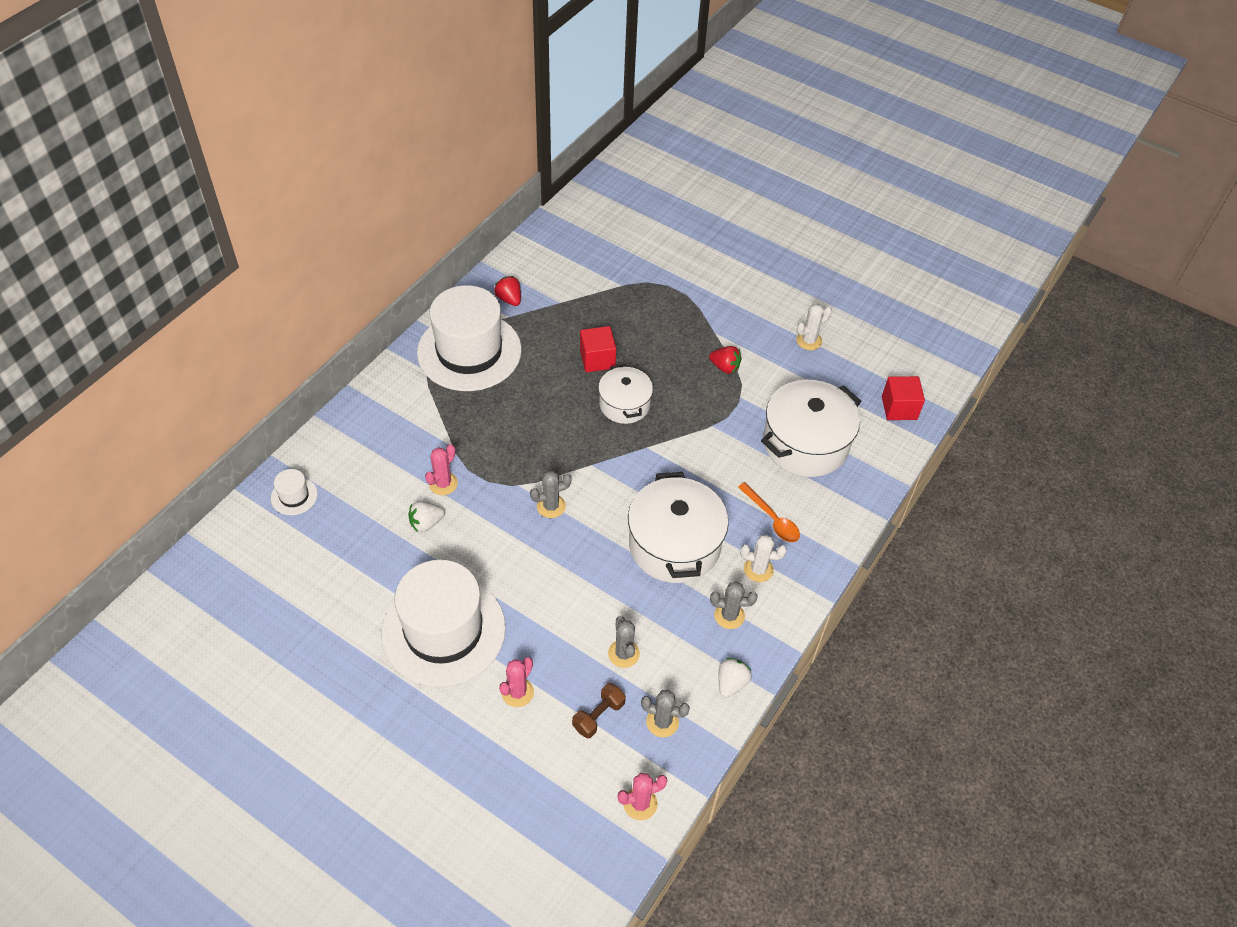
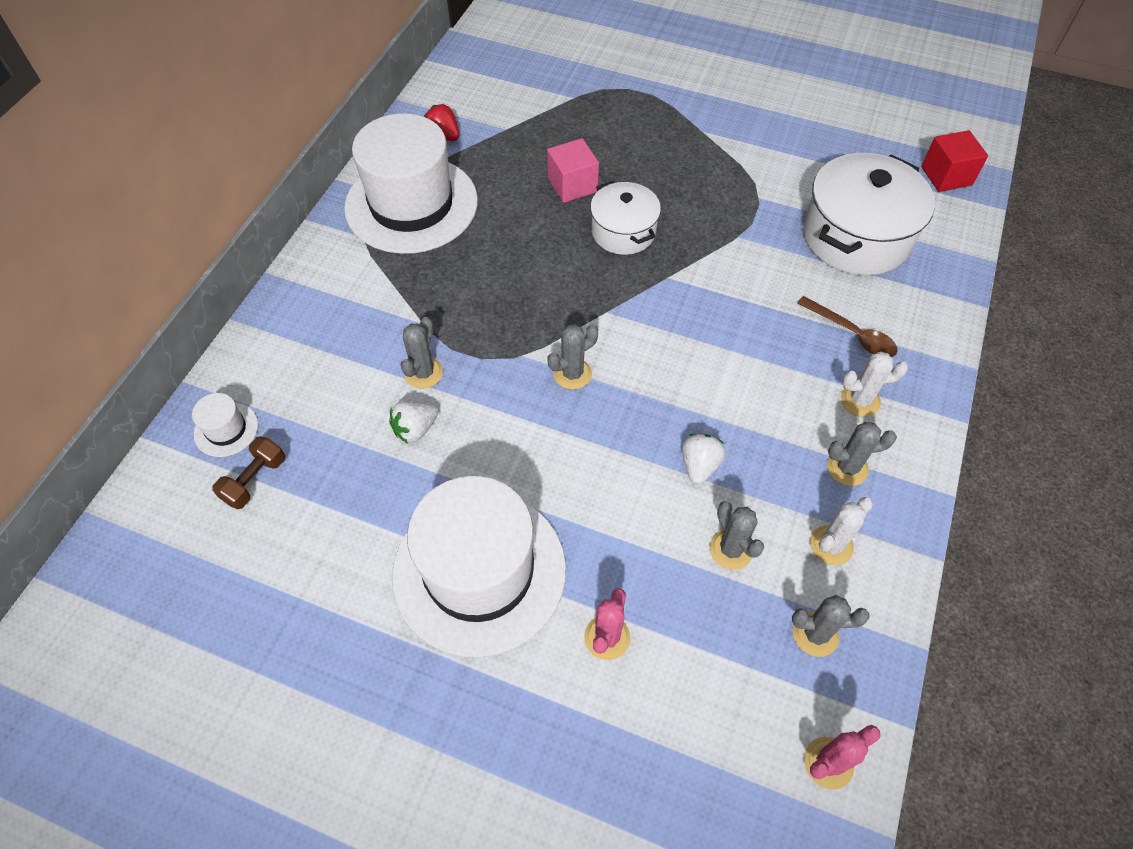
camera: 10 degrees left, 5 degrees up
pink cactus [425,444,458,495] -> grey cactus [400,317,443,389]
brown dumbbell [572,683,626,738] -> brown dumbbell moved to [212,436,285,509]
red cube [580,326,616,372] -> pink cube [547,138,599,203]
white pot [628,472,729,583] -> none
red strawberry [709,346,741,374] -> none
white strawberry [719,658,752,698] -> white strawberry moved to [682,434,726,485]
orange spoon [738,482,800,542] -> brown spoon [797,296,898,357]
white cactus [796,304,832,350] -> white cactus moved to [810,497,873,565]

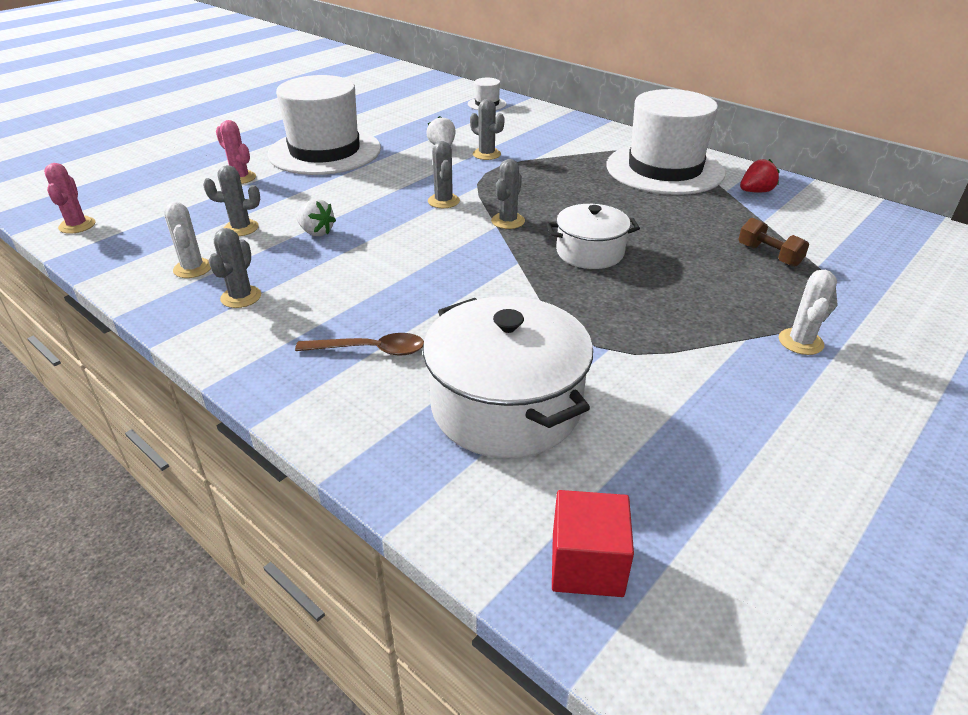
camera: 110 degrees right, 20 degrees down
brown dumbbell [212,436,285,509] -> brown dumbbell moved to [738,218,809,267]
pink cube [547,138,599,203] -> none
grey cactus [792,595,870,657] -> grey cactus moved to [491,159,525,229]
brown spoon [797,296,898,357] -> brown spoon turned 150 degrees counterclockwise [295,333,424,356]
white cactus [841,352,908,417] -> white cactus moved to [779,270,837,355]

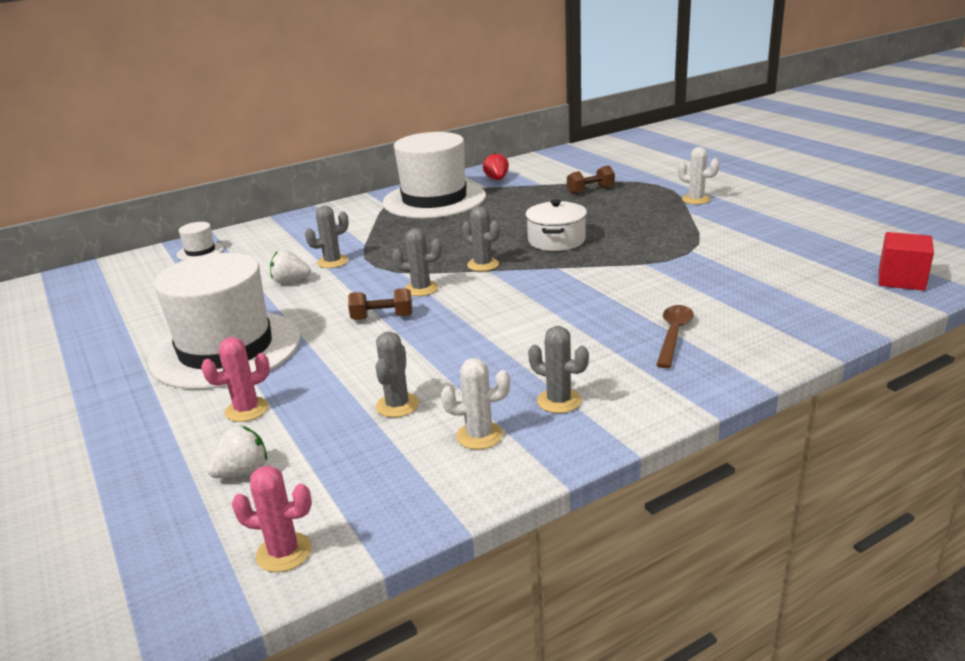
camera: 70 degrees left, 10 degrees down
white strawberry [296,199,336,236] -> white strawberry moved to [207,425,267,478]
white pot [423,296,593,458] -> none
none -> brown dumbbell [348,288,412,320]

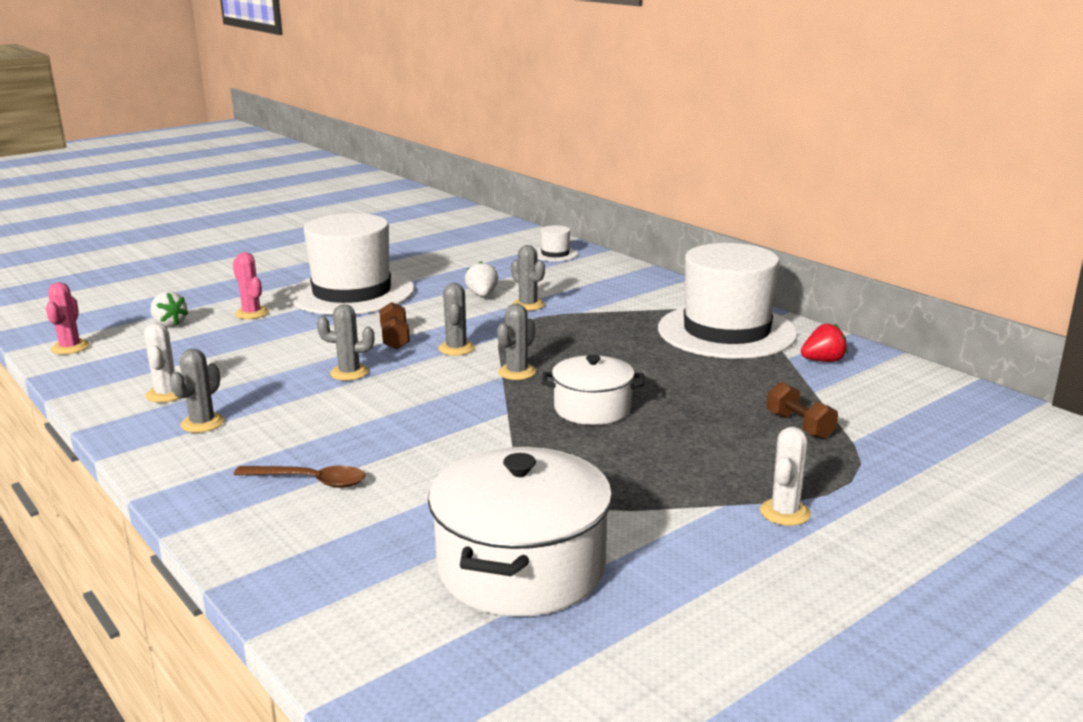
camera: 80 degrees right, 5 degrees down
grey cactus [375,332,419,417] -> grey cactus moved to [317,304,374,381]
red cube [879,232,934,291] -> none
none -> white pot [428,447,612,617]

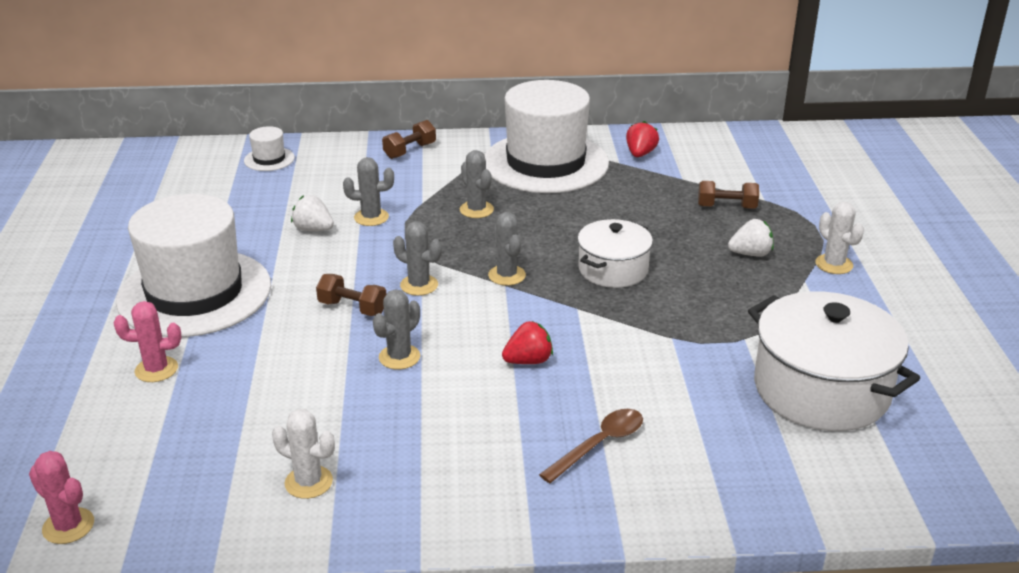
camera: 55 degrees left, 10 degrees up
white strawberry [150,291,188,327] -> white strawberry moved to [728,219,774,257]
grey cactus [170,349,224,433] -> grey cactus moved to [460,150,494,218]
none -> brown dumbbell [382,120,436,159]
none -> red strawberry [502,321,553,364]

